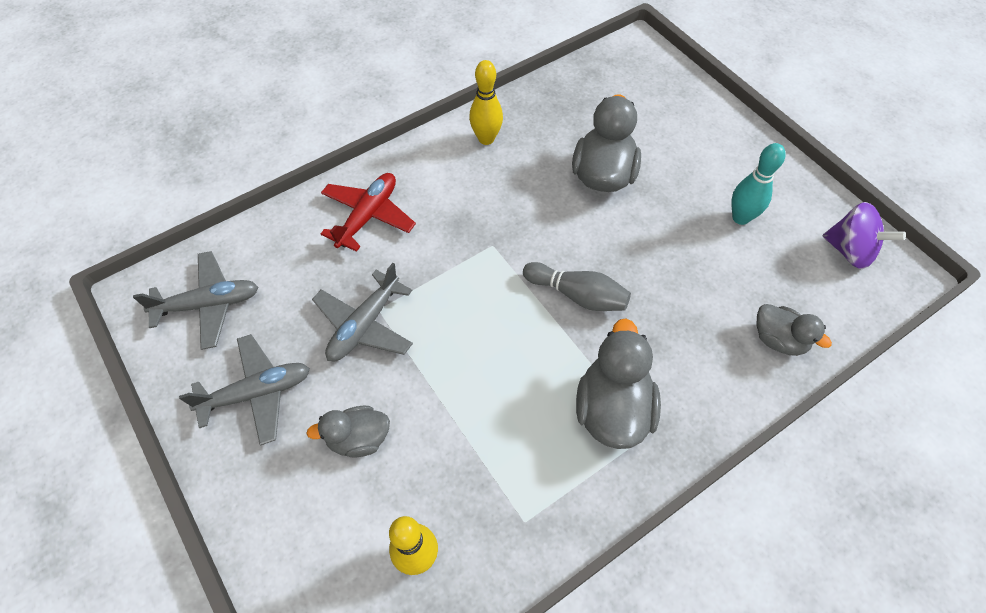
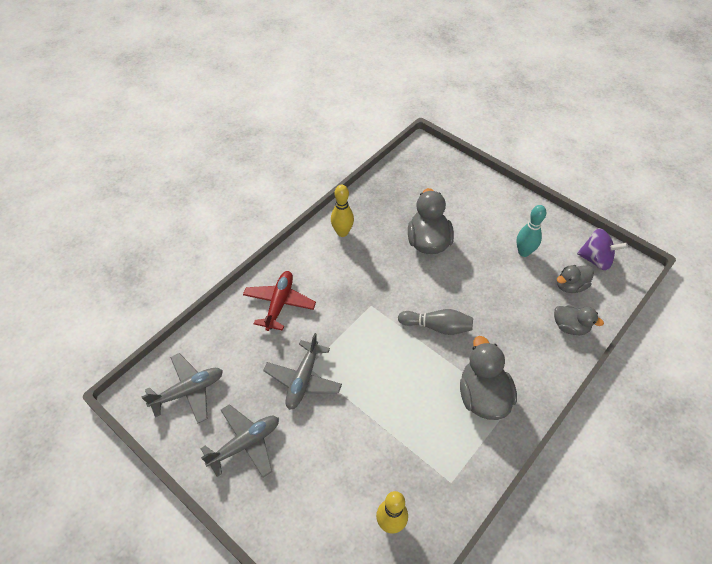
camera: 15 degrees left, 5 degrees down
grey duck [306,406,390,458] -> grey duck moved to [557,265,594,293]

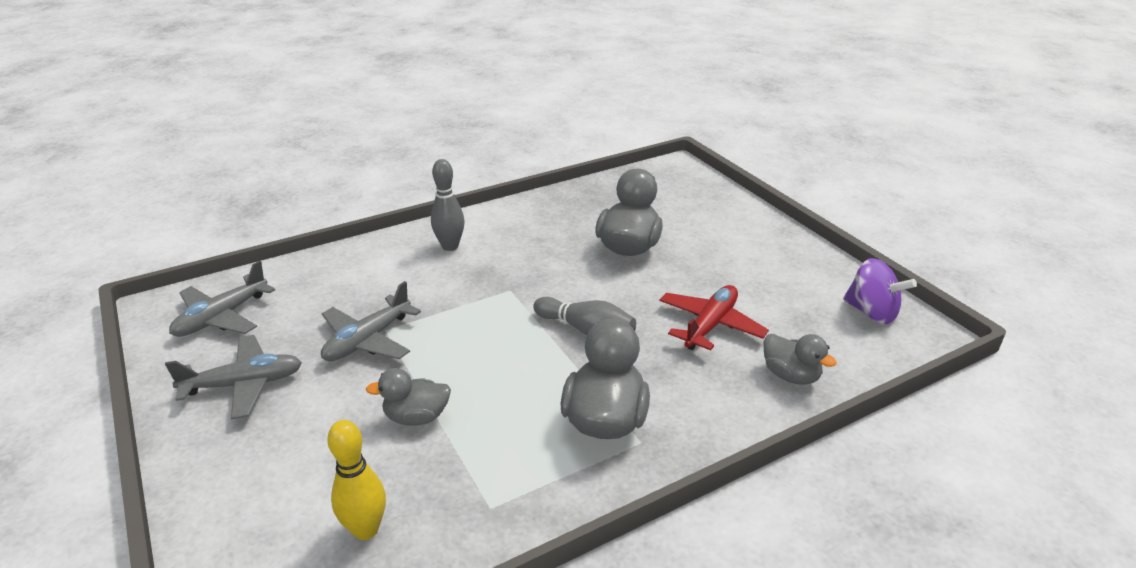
camera: 20 degrees right, 20 degrees down
grey plane [142,353,223,423] -> grey plane turned 135 degrees clockwise [169,261,275,337]
red plane [243,271,316,331] -> red plane moved to [660,285,769,350]
yellow bowling pin [331,185,354,237] -> none
turquoise bowling pin [516,205,546,257] -> none
grey duck [557,265,594,293] -> grey duck moved to [366,368,451,426]
none -> grey bowling pin [431,159,465,251]

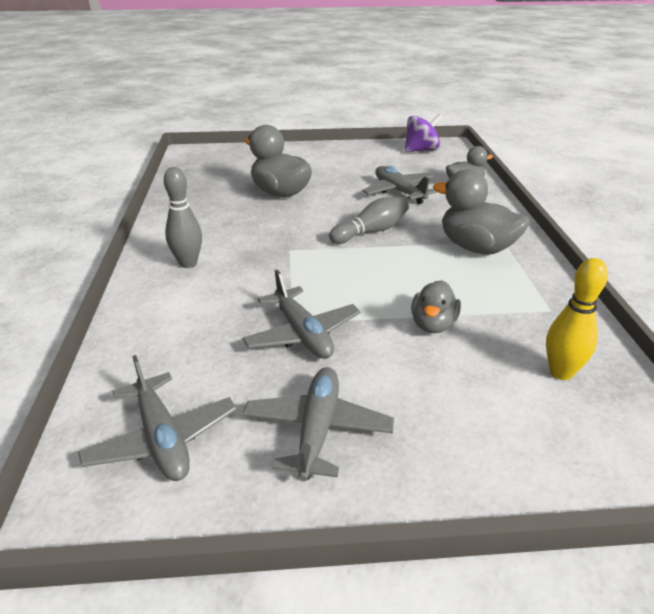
camera: 65 degrees left, 0 degrees up
red plane [660,285,769,350] -> grey plane [362,166,437,204]

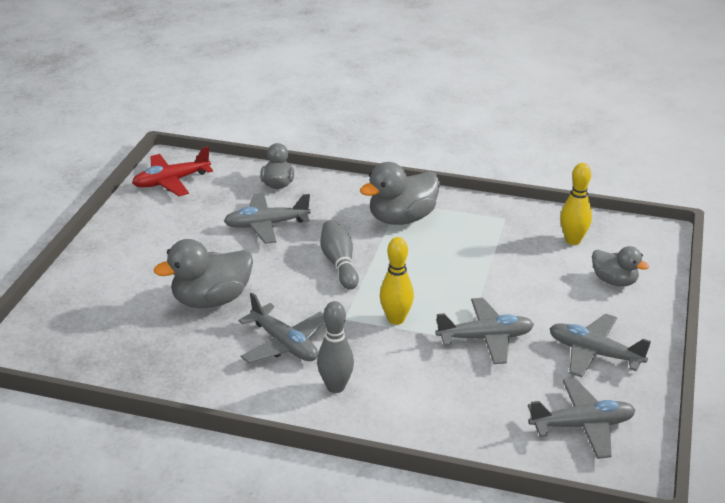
camera: 70 degrees left, 0 degrees up
purple spinning top [405,114,443,152] -> red plane [132,146,213,196]
grey duck [411,280,461,333] -> grey duck moved to [592,246,649,286]
none -> grey plane [239,293,325,363]
none -> yellow bowling pin [380,237,414,325]

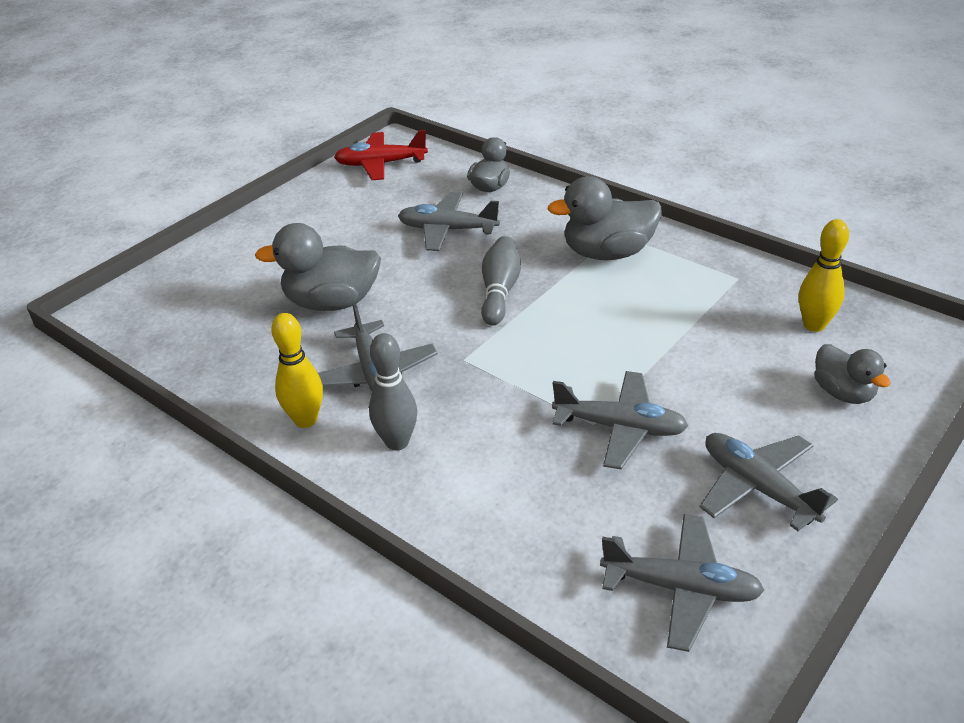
camera: 25 degrees right, 5 degrees up
yellow bowling pin [380,237,414,325] -> yellow bowling pin moved to [271,313,323,428]

